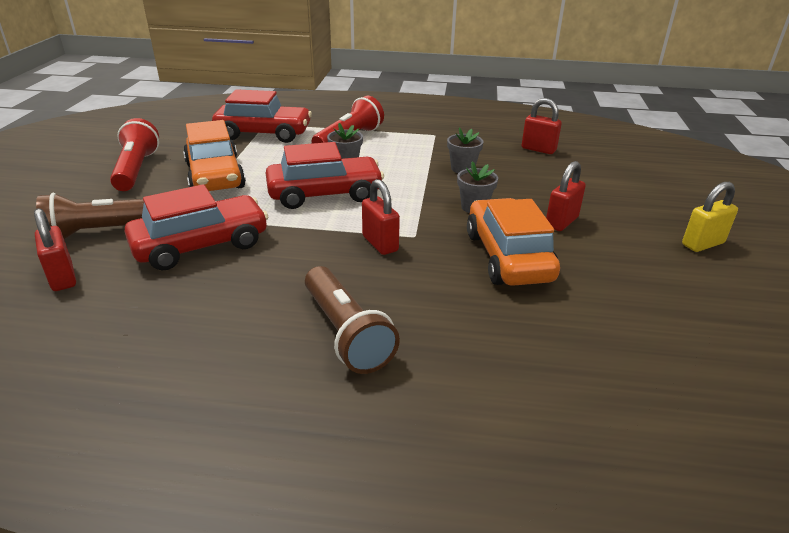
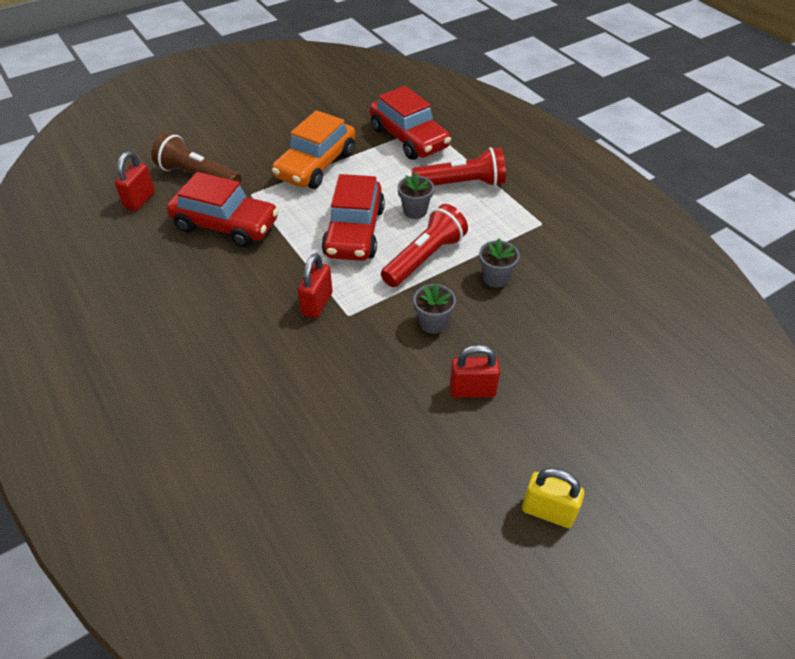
camera: 50 degrees right, 15 degrees up
red flashlight [110,118,159,191] -> red flashlight moved to [381,204,468,287]
red car [266,142,384,209] -> red car turned 60 degrees clockwise [322,174,385,261]
brown flashlight [305,266,400,374] -> none
orange car [467,198,560,286] -> none
red padlock [522,98,562,154] -> none

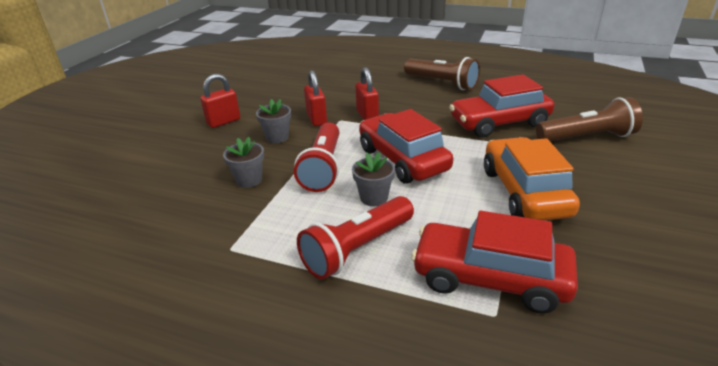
camera: 145 degrees right, 15 degrees down
red padlock [115,151,155,211] -> red padlock moved to [304,70,327,126]
yellow padlock [522,468,584,528] -> none
none -> brown flashlight [404,57,480,90]

